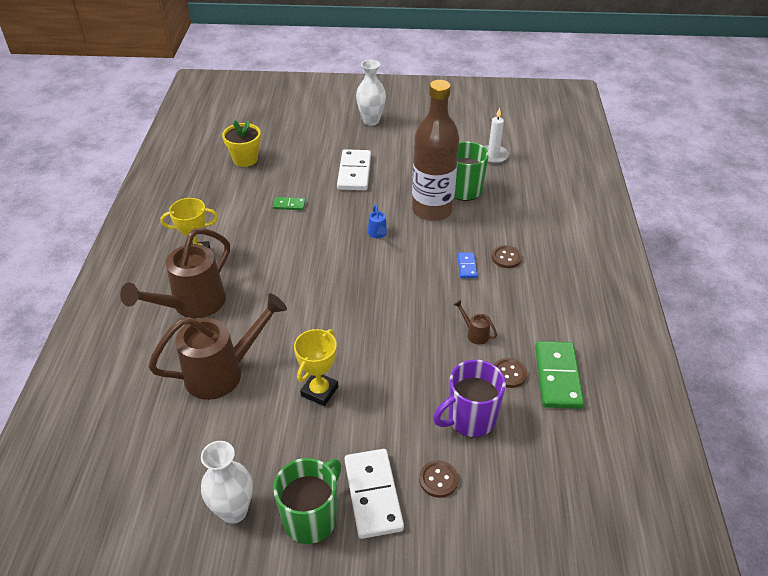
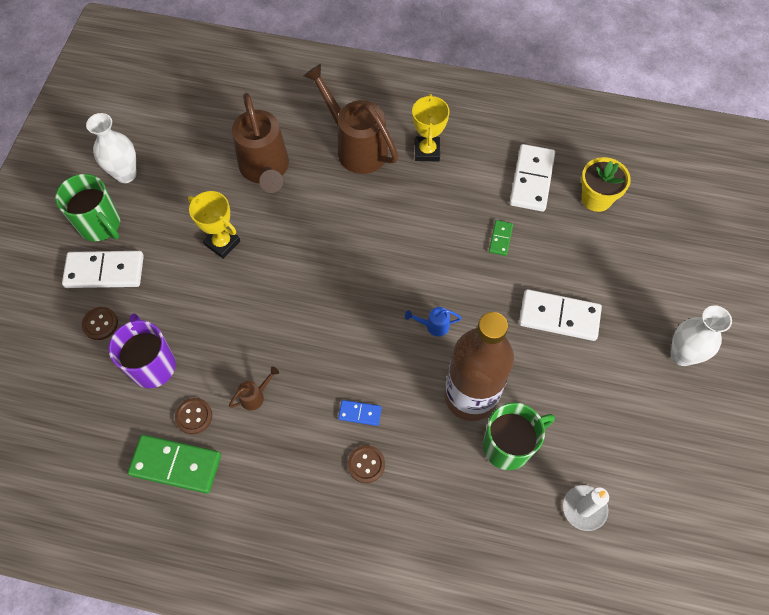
camera: 100 degrees right, 20 degrees up
none -> white domino [510,144,555,212]

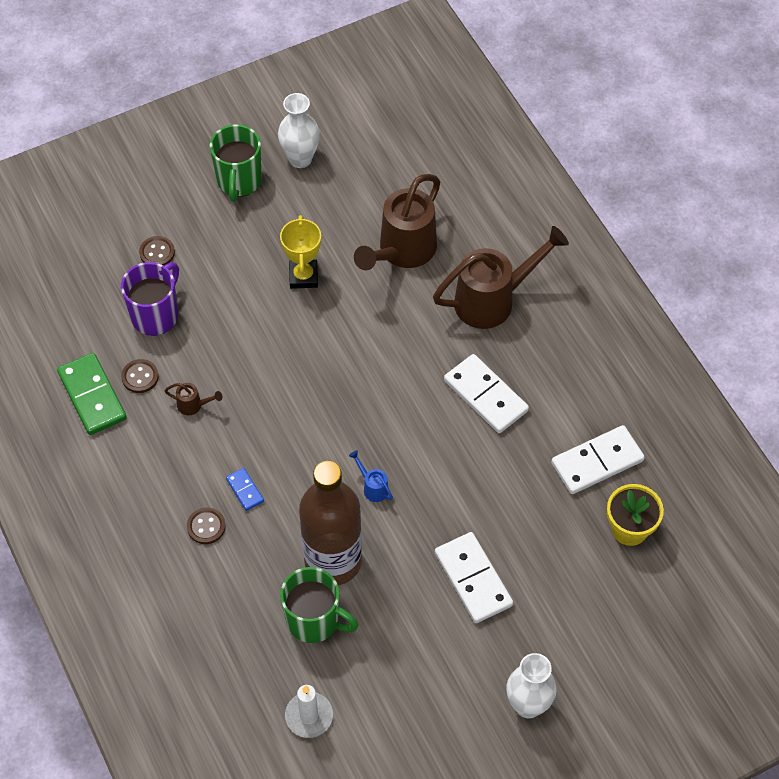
camera: 50 degrees right, 5 degrees down
white domino [62,251,144,288] -> white domino moved to [444,354,529,433]
brown watering can [303,64,398,174] -> brown watering can turned 60 degrees clockwise [433,226,569,329]
yellow trophy [412,94,450,162] -> none
green domino [489,220,513,256] -> none

